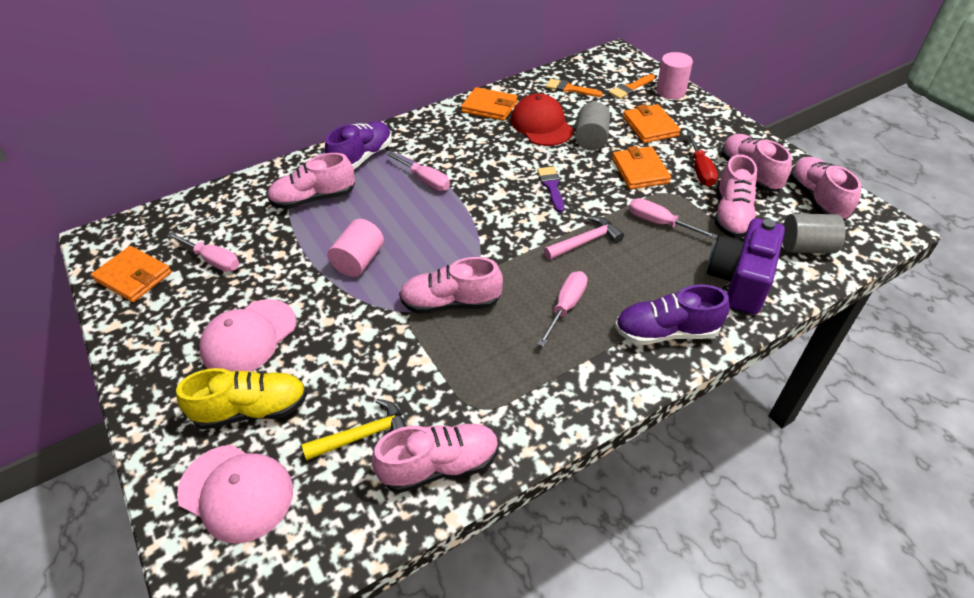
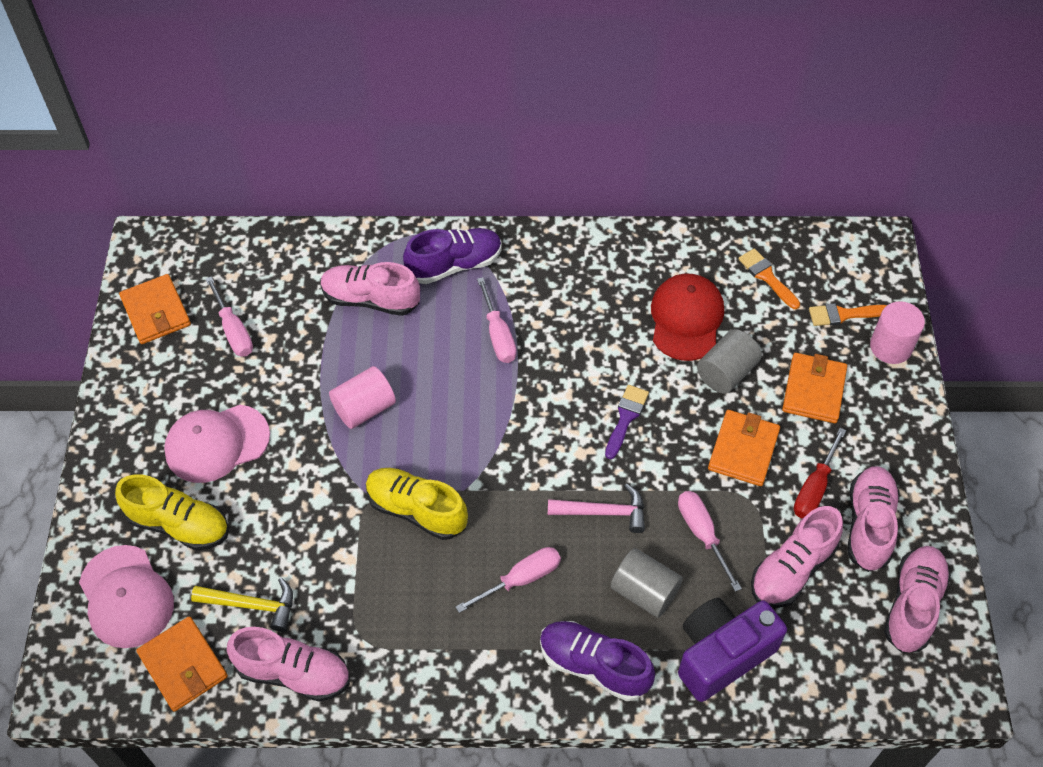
camera: 30 degrees right, 10 degrees up
pink shoe [399,257,503,314] -> yellow shoe [366,468,468,540]
orange wallet [461,87,517,121] -> orange wallet moved to [136,616,228,712]
grey cylinder [783,214,845,254] -> grey cylinder moved to [610,548,683,618]

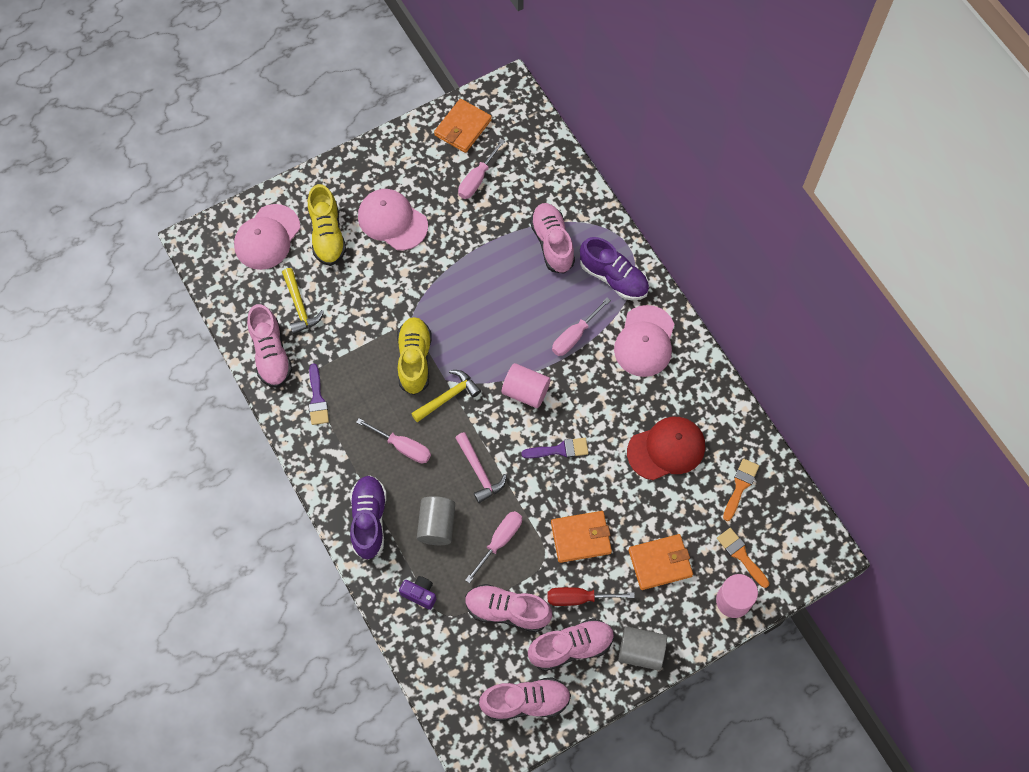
camera: 60 degrees right, 10 degrees up
orange wallet [136,616,228,712] -> none
pink cylinder [329,366,396,429] -> pink cylinder moved to [502,363,550,408]
purple camera [678,598,787,702] -> purple camera [399,576,436,610], size x0.47
grey cylinder [697,329,762,394] -> grey cylinder moved to [618,626,667,671]
none -> purple brush [309,363,329,425]
none -> yellow hammer [411,370,481,422]
none -> pink cap [614,305,674,377]

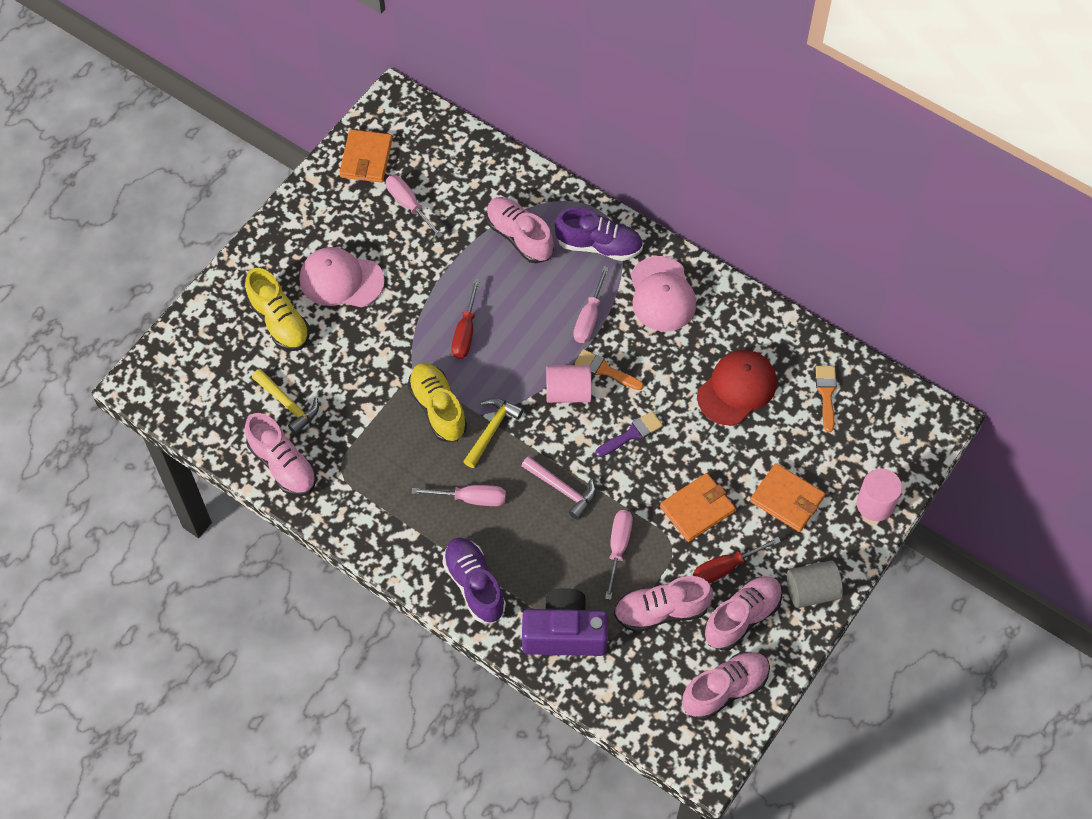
camera: 25 degrees left, 5 degrees down
pink cap [234,204,300,270] -> none
purple brush [309,363,329,425] -> none
purple camera [399,576,436,610] -> purple camera [522,588,608,656], size x2.11
grey cylinder [417,496,455,545] -> none
pink screwdriver [458,139,505,199] -> pink screwdriver turned 135 degrees clockwise [386,175,443,238]
orange wallet [628,534,693,590] -> orange wallet turned 75 degrees clockwise [750,463,825,532]
orange brush [717,528,769,588] -> orange brush moved to [575,349,644,390]
none -> red screwdriver [451,279,480,359]

